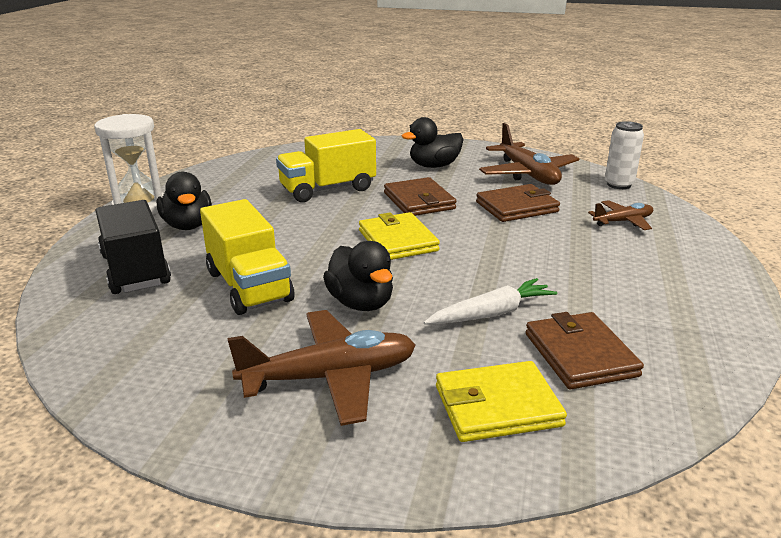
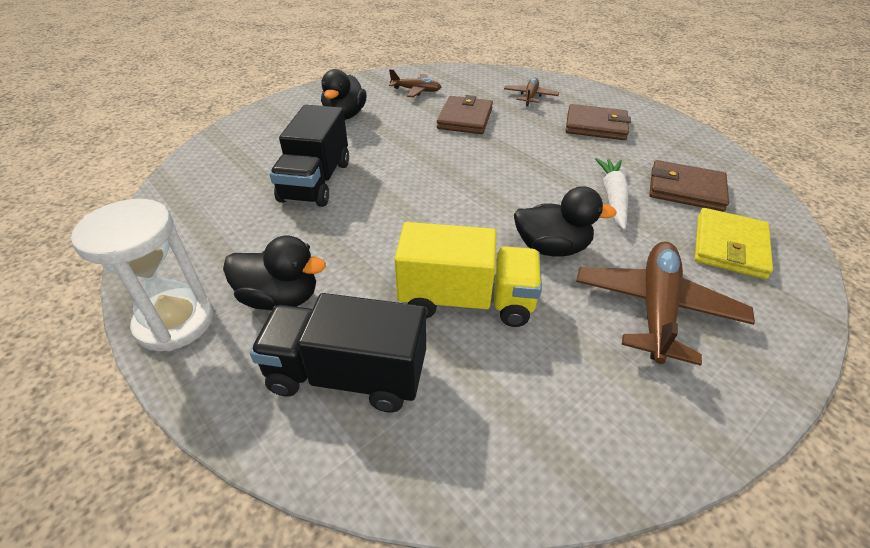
camera: 55 degrees left, 15 degrees up
yellow truck [276,129,376,202] -> black truck [270,105,349,207]
yellow wallet [359,212,440,260] -> none
brown wallet [384,177,457,216] -> brown wallet moved to [566,104,631,140]
brown plane [479,123,579,185] -> brown plane [389,69,441,97], size x0.56
white can [605,121,644,189] -> none

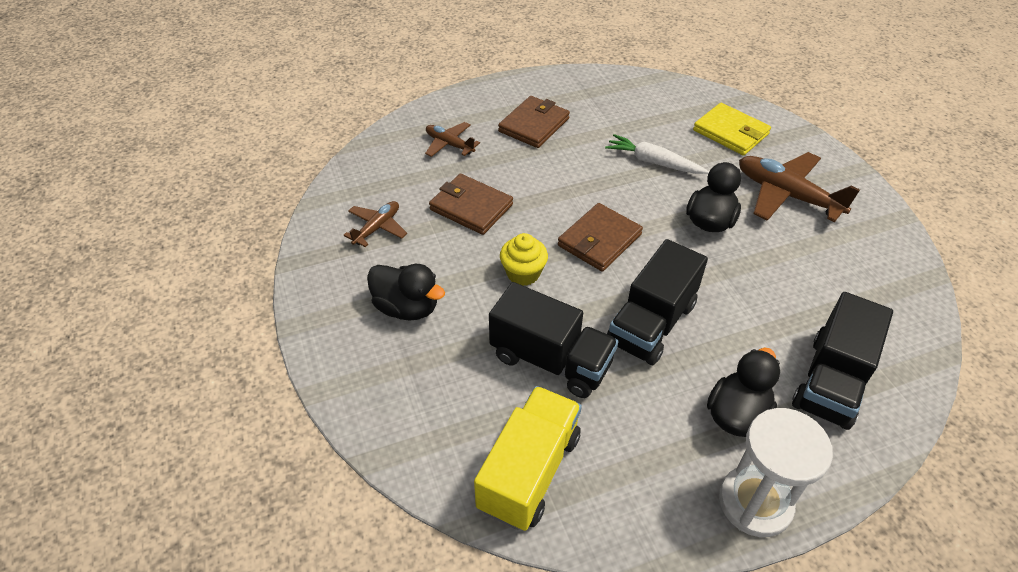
camera: 70 degrees left, 5 degrees up
yellow truck [394,222,542,327] -> yellow truck moved to [474,386,582,531]
brown wallet [649,160,729,212] -> brown wallet moved to [558,203,643,271]
none -> yellow cupcake [500,233,548,286]
none -> black truck [607,239,708,365]

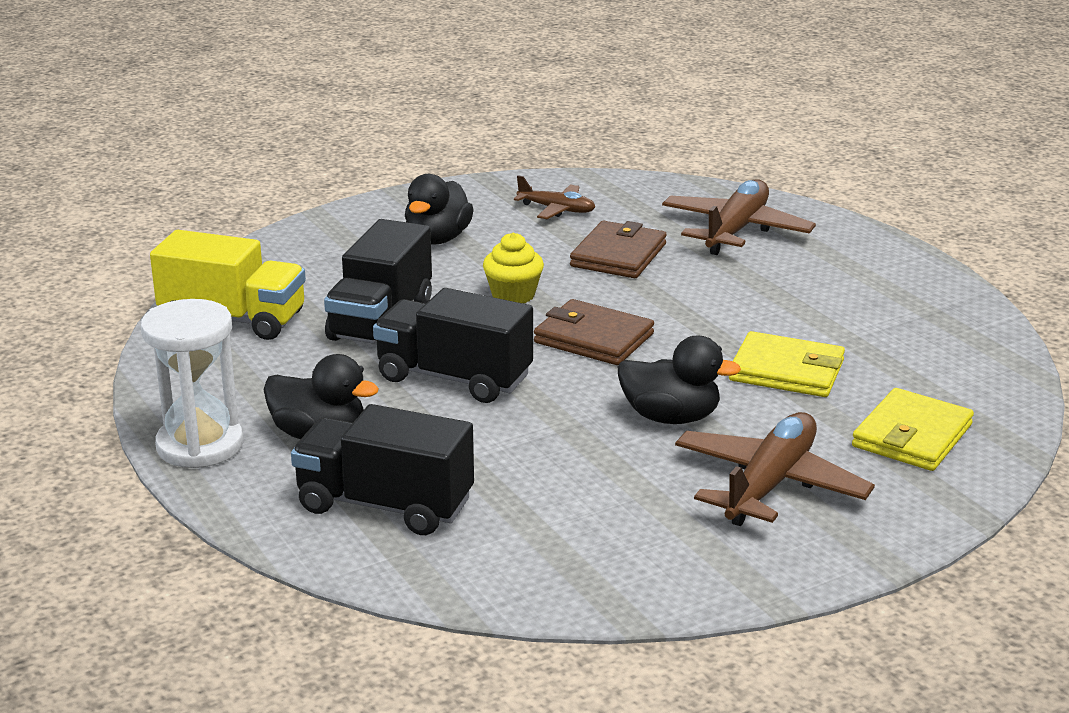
camera: 80 degrees right, 20 degrees down
brown plane [425,122,480,157] -> brown plane [662,180,816,255], size x1.78
brown wallet [498,96,570,148] -> none
white carrot [605,134,709,174] -> yellow wallet [729,331,845,397]

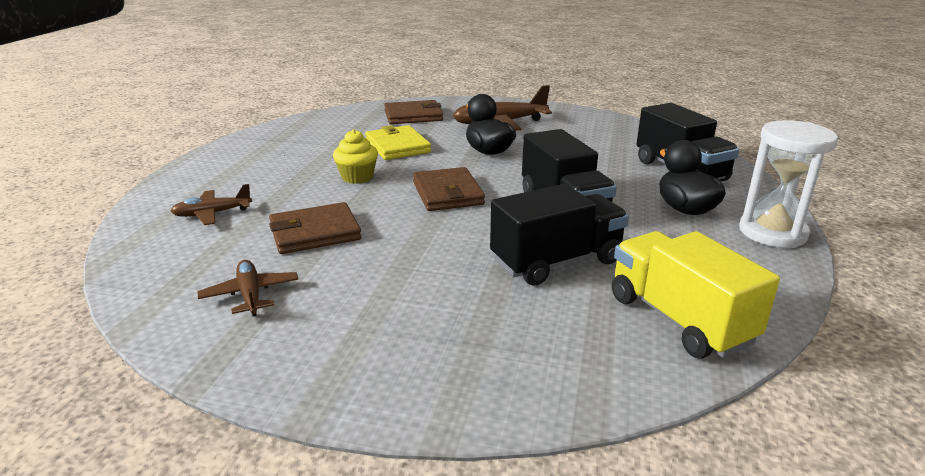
camera: 135 degrees left, 0 degrees up
black duck [405,174,474,245] -> none
yellow cupcake [483,233,544,303] -> yellow cupcake moved to [333,129,378,184]
brown plane [662,180,816,255] -> brown plane [171,184,252,225], size x0.56
yellow wallet [852,388,974,471] -> brown wallet [384,100,443,124]

